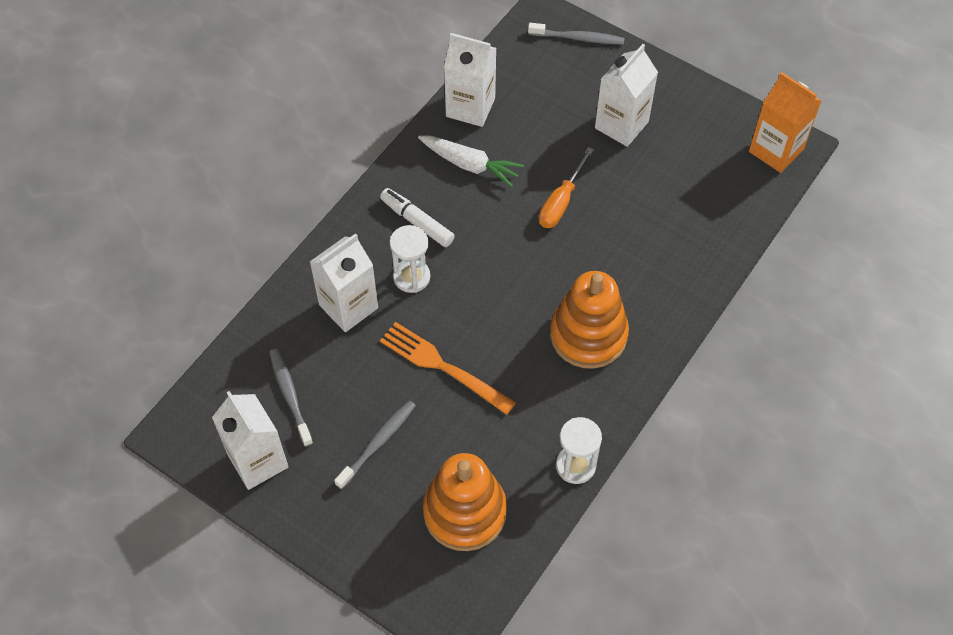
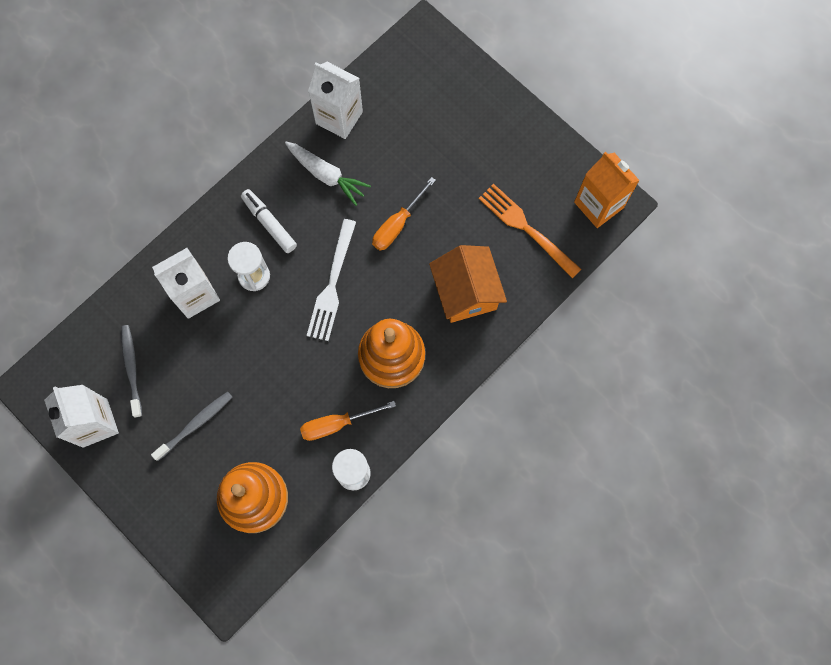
camera: 10 degrees right, 15 degrees up
orange fork [380,322,516,415] -> orange fork moved to [478,184,582,279]
grey toothbrush [528,23,624,45] -> none
white carton [595,44,658,147] -> none
none -> orange screwdriver [300,401,396,441]
none -> white fork [307,219,356,341]
none -> orange house [429,245,507,323]

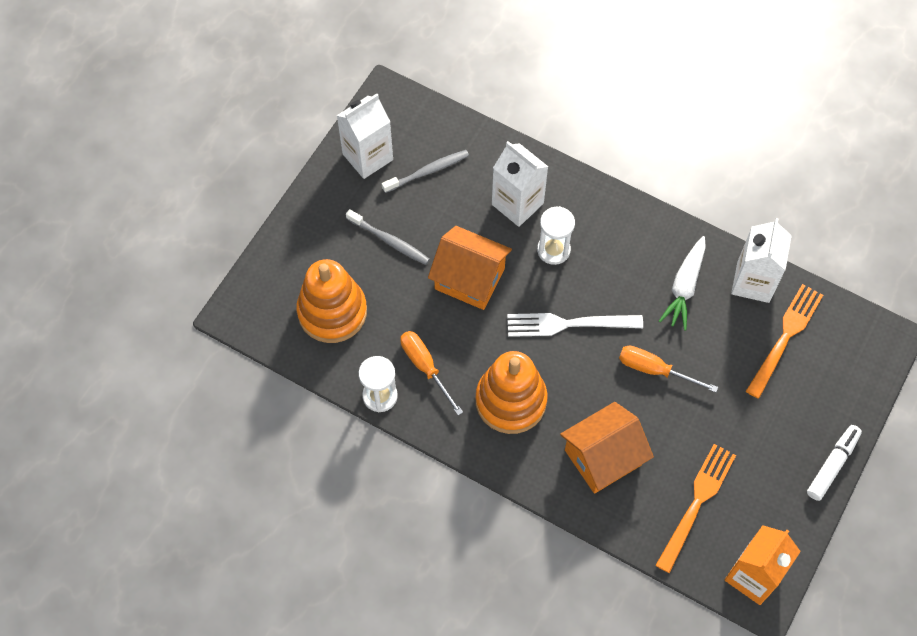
camera: 75 degrees right, 10 degrees down
white marker [241,189,297,253] -> white marker moved to [807,425,862,501]
none -> orange house [428,226,512,310]
none -> orange fork [746,284,823,399]

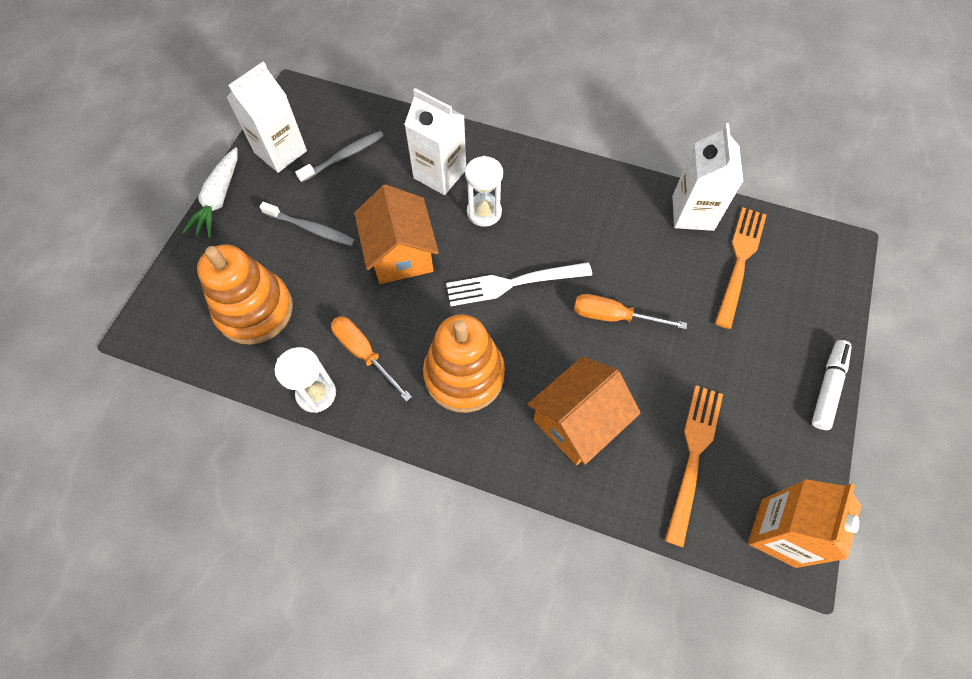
camera: 10 degrees left, 0 degrees up
orange house [428,226,512,310] -> orange house turned 60 degrees clockwise [354,184,439,284]
white carrot [659,236,706,330] -> white carrot moved to [182,147,238,238]

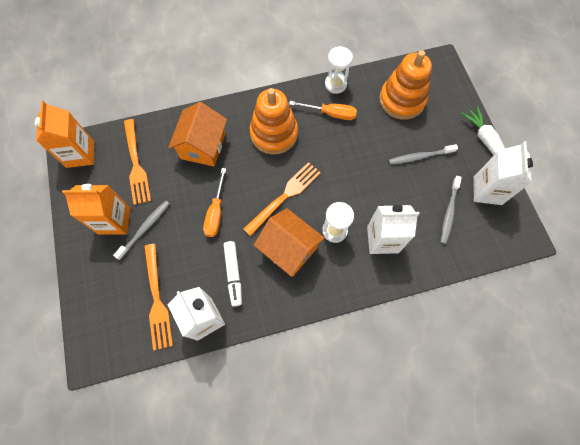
camera: 145 degrees right, 5 degrees up
orange house [354,184,439,284] -> orange house moved to [254,208,325,277]
white fork [446,262,592,306] -> orange fork [243,162,321,236]
orange screwdriver [574,294,687,329] -> orange screwdriver turned 120 degrees clockwise [203,168,226,237]
white marker [812,340,852,430] -> white marker moved to [224,241,242,307]
none -> orange carton [62,184,130,235]
none -> grey toothbrush [113,200,170,260]

